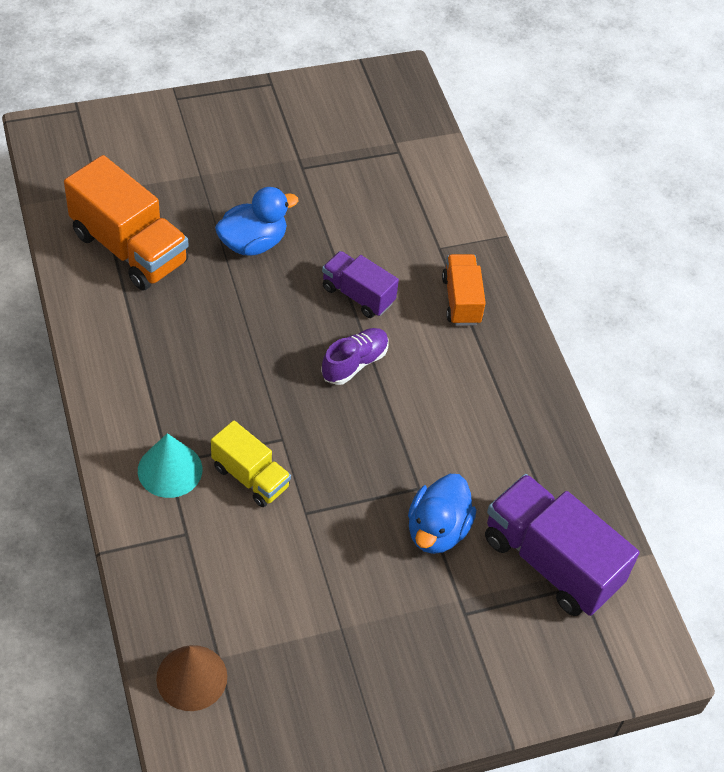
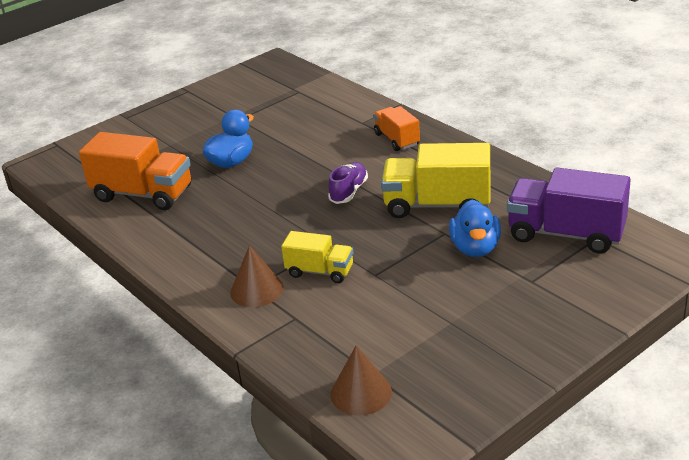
camera: 15 degrees left, 20 degrees down
turquoise cone [138,433,202,498] -> brown cone [230,245,284,307]
purple truck [322,251,399,318] -> none
none -> yellow truck [381,143,490,218]

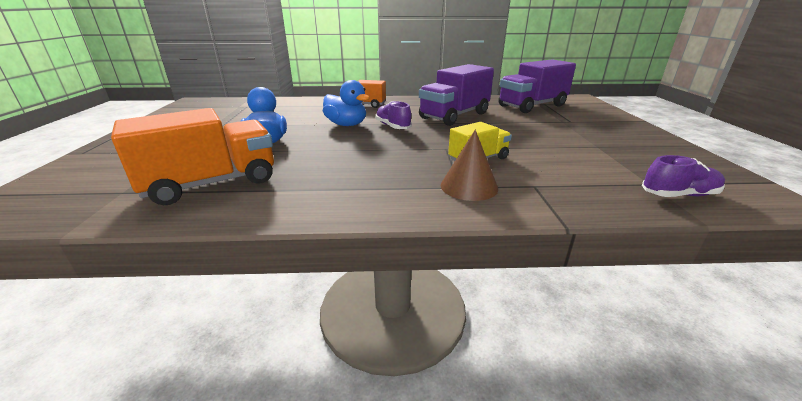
camera: 55 degrees left, 5 degrees down
brown cone [330,345,392,415] -> purple shoe [642,155,725,197]
yellow truck [381,143,490,218] -> purple truck [419,64,494,126]
blue duck [449,199,501,257] -> blue duck moved to [323,80,370,126]

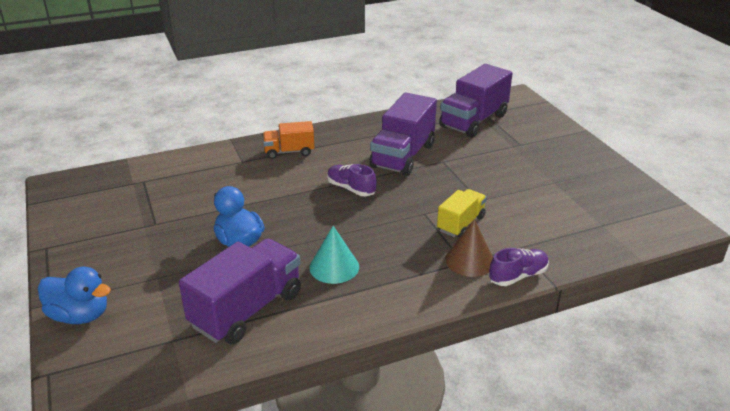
camera: 20 degrees left, 5 degrees up
orange truck [111,108,274,205] -> purple truck [179,238,301,344]
blue duck [323,80,370,126] -> blue duck moved to [38,266,111,324]
purple shoe [642,155,725,197] -> purple shoe moved to [489,248,549,286]
none -> turquoise cone [309,226,359,284]

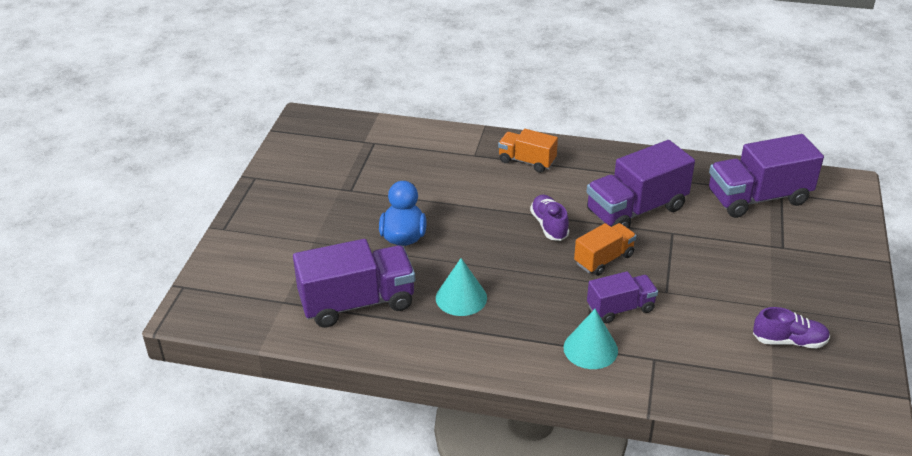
camera: 35 degrees right, 5 degrees up
blue duck [38,266,111,324] -> none
yellow truck [437,189,487,238] -> purple truck [587,271,658,323]
brown cone [445,219,493,277] -> turquoise cone [563,309,618,369]
purple shoe [489,248,549,286] -> purple shoe moved to [753,307,830,348]
none -> orange truck [574,223,636,276]

